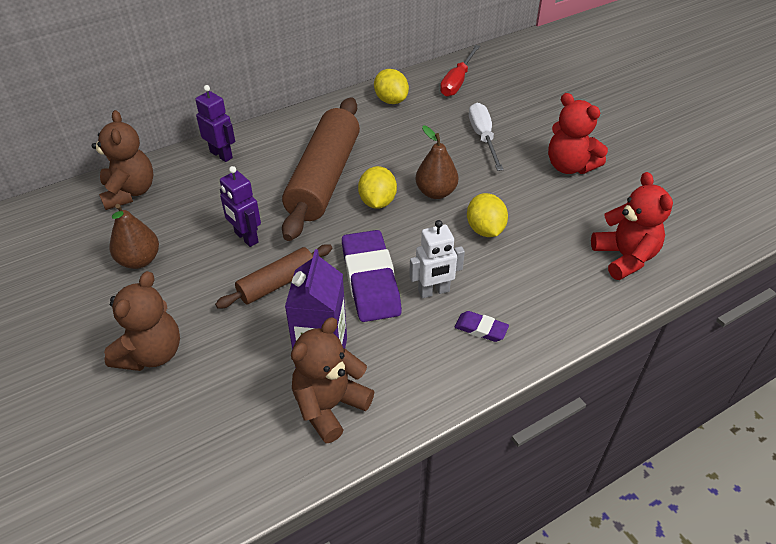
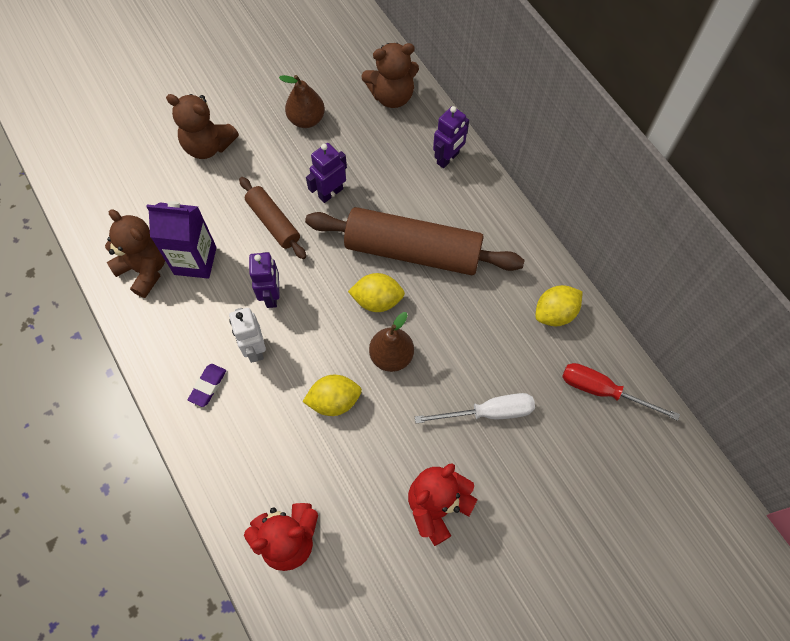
camera: 90 degrees right, 20 degrees up
purple eraser [342,230,402,322] -> purple robot [249,252,279,308]

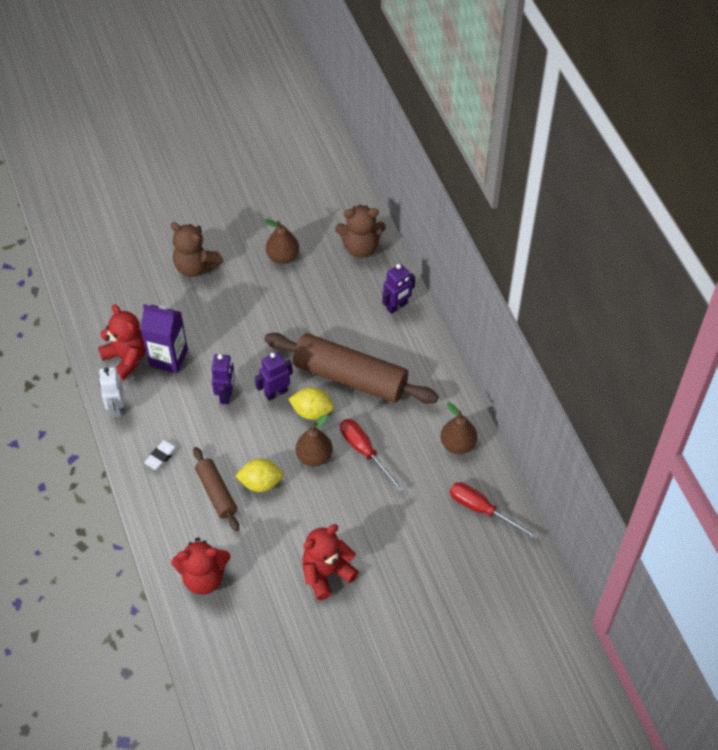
camera: 10 degrees right, 10 degrees down
brown teddy bear [105,210,165,298] -> red teddy bear [98,304,146,381]
purple eraser [188,364,226,407] -> white eraser [144,439,179,470]
white robot [229,308,266,363] -> white robot moved to [99,367,124,417]
brown rolling pin [239,177,306,259] -> brown rolling pin moved to [193,447,239,531]
purple robot [306,143,347,203] -> purple robot moved to [255,352,293,401]
white screwdriver [415,393,535,424] -> none
yellow lemon [535,285,583,326] -> brown pear [440,402,477,454]
none -> red screwdriver [340,419,404,492]

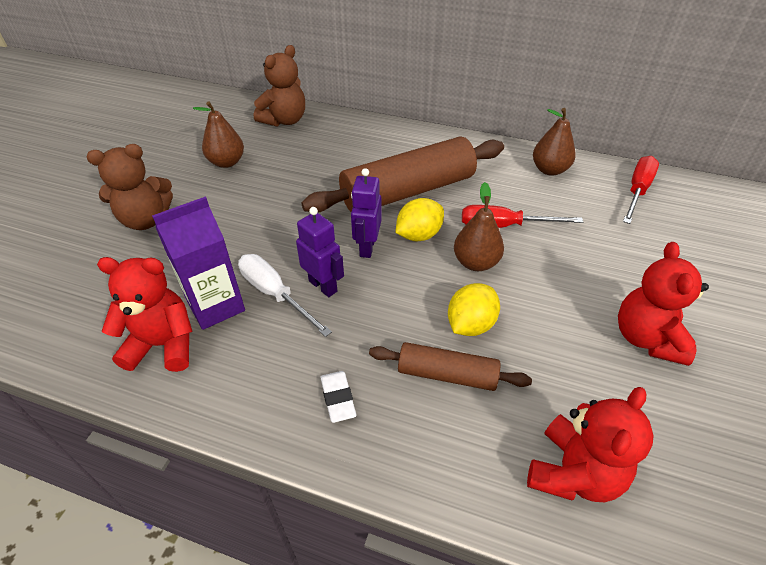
camera: 50 degrees left, 10 degrees down
white robot [99,367,124,417] -> none
purple robot [382,264,415,314] -> none
red screwdriver [450,482,538,540] -> red screwdriver turned 135 degrees clockwise [623,156,659,224]
none -> white screwdriver [238,254,332,337]

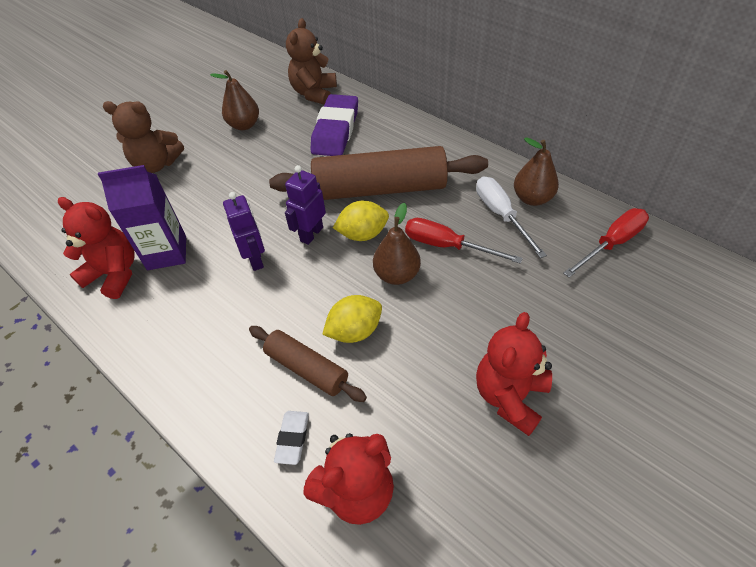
camera: 25 degrees right, 5 degrees up
white screwdriver [238,254,332,337] -> white screwdriver moved to [476,177,547,258]
brown teddy bear [254,45,305,127] -> brown teddy bear turned 135 degrees clockwise [286,18,337,104]
white eraser [321,371,356,423] -> white eraser moved to [274,411,309,465]
none -> purple eraser [311,94,358,156]

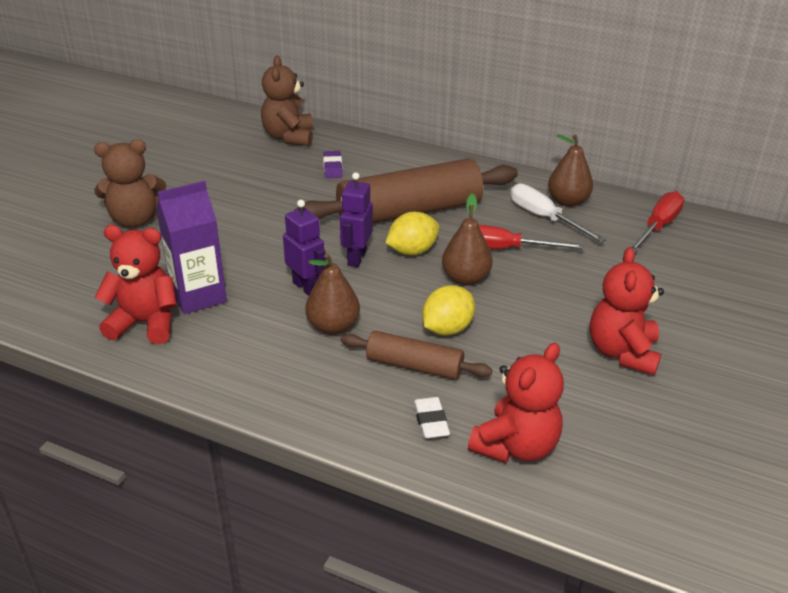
camera: 20 degrees left, 15 degrees down
brown pear [210,70,259,130] -> brown pear moved to [305,253,360,335]
purple eraser [311,94,358,156] -> purple eraser [323,151,342,178], size x0.47

